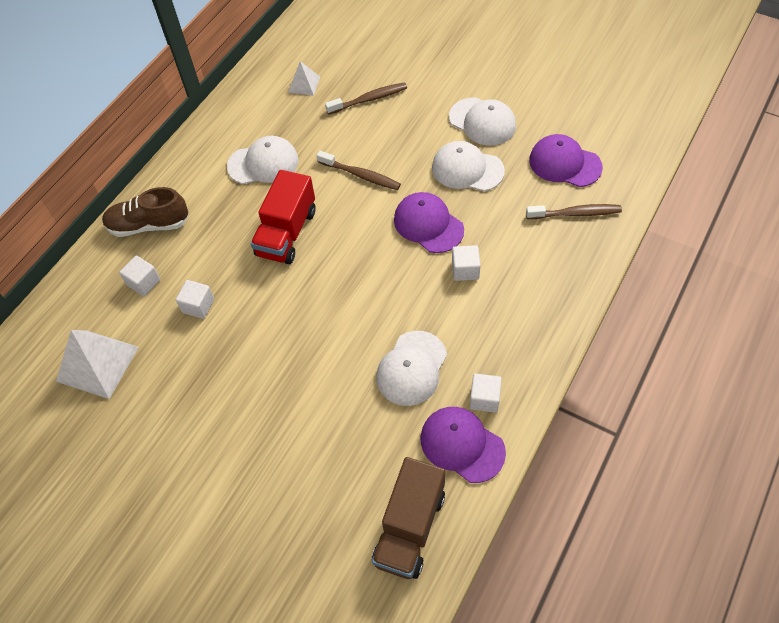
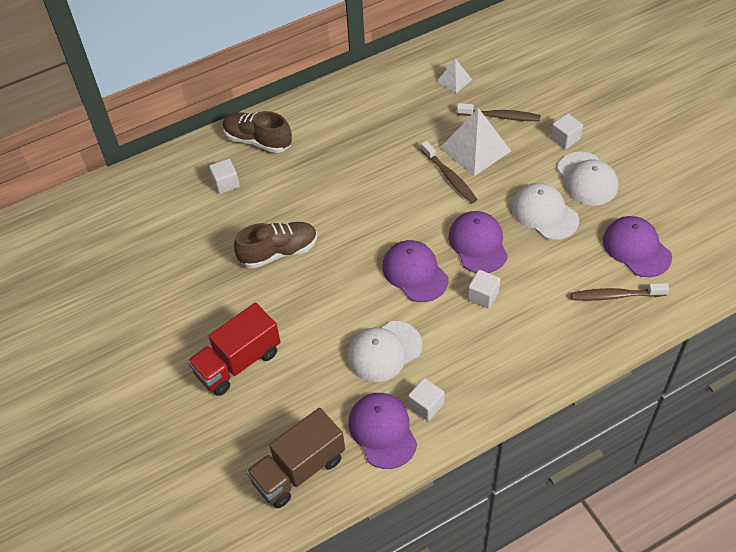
camera: 30 degrees right, 5 degrees down
white pyramid [56,330,139,399] -> white pyramid moved to [440,108,511,176]
white cube [176,280,214,319] -> white cube moved to [551,113,583,149]
white cap [227,136,298,184] -> none
red truck [251,170,316,264] -> red truck moved to [188,303,281,396]
brown toothbrush [526,204,622,219] -> brown toothbrush turned 150 degrees clockwise [571,283,669,301]
none -> brown shoe [234,222,317,269]
none -> purple cap [382,240,448,302]

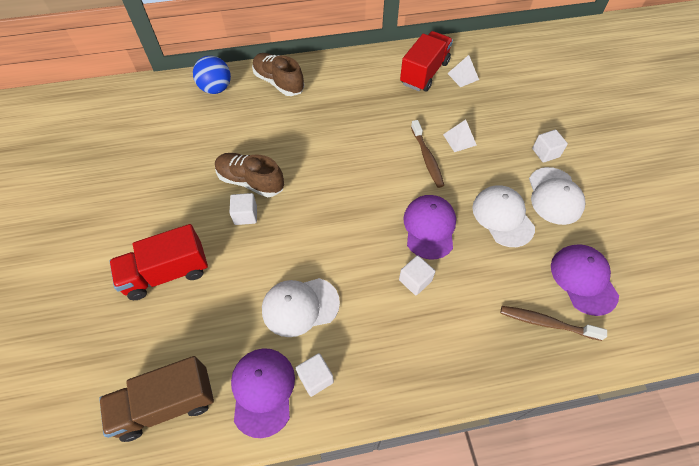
camera: 15 degrees right, 5 degrees up
white cube [209,159,240,194] -> white cube moved to [229,193,257,225]
brown shoe [234,222,317,269] -> brown shoe turned 150 degrees counterclockwise [215,153,284,197]
purple cap [382,240,448,302] -> none
white pyramid [440,108,511,176] -> white pyramid [443,119,477,152], size x0.54
brown toothbrush [457,103,541,121] -> none
none -> blue ball [193,56,231,94]
none -> red truck [400,31,453,92]

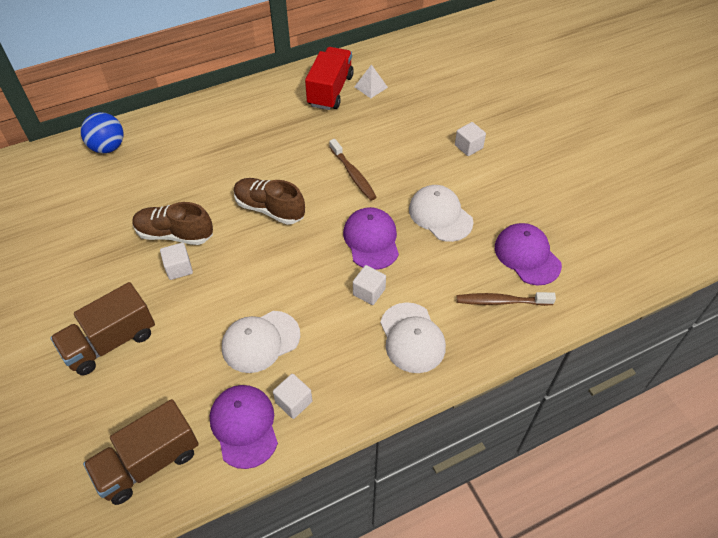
camera: 15 degrees left, 5 degrees down
red truck [109,224,208,300] -> brown truck [50,282,155,376]
brown shoe [252,53,304,96] -> brown shoe moved to [234,178,305,225]
white pyramid [443,119,477,152] -> none
white cap [529,167,585,225] -> white cap moved to [380,302,446,373]

